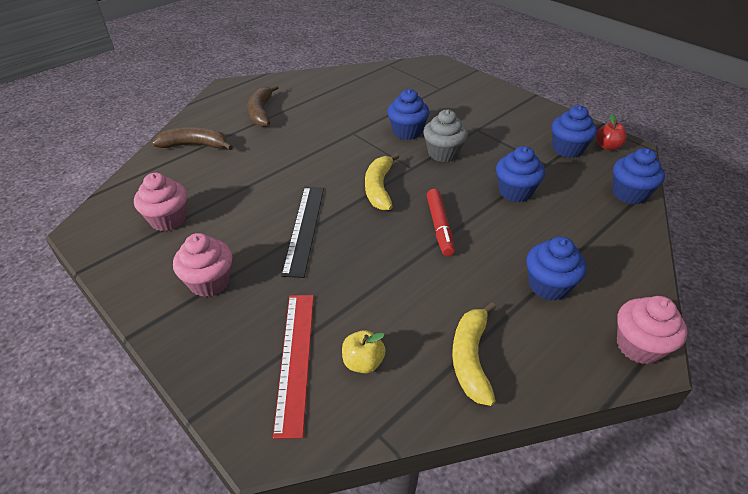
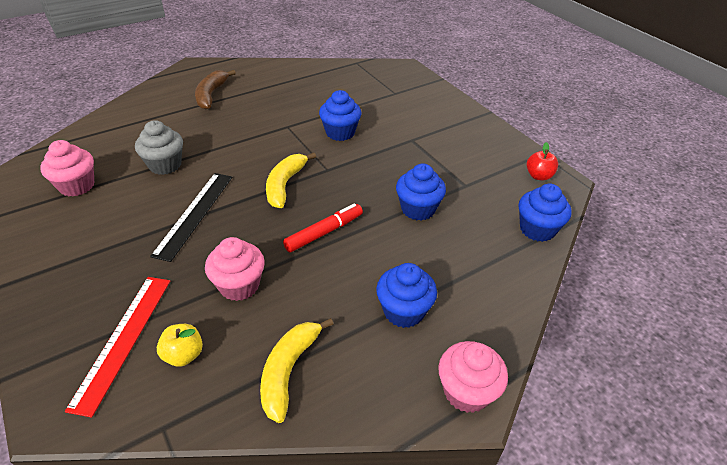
camera: 10 degrees right, 0 degrees up
brown banana [152,127,233,150] -> none
pink cupcake [173,233,232,297] -> pink cupcake moved to [205,237,265,301]
grey cupcake [423,110,468,162] -> grey cupcake moved to [135,120,183,175]
red marker [427,189,455,256] -> red marker turned 135 degrees counterclockwise [283,204,363,253]
blue cupcake [552,105,597,158] -> none

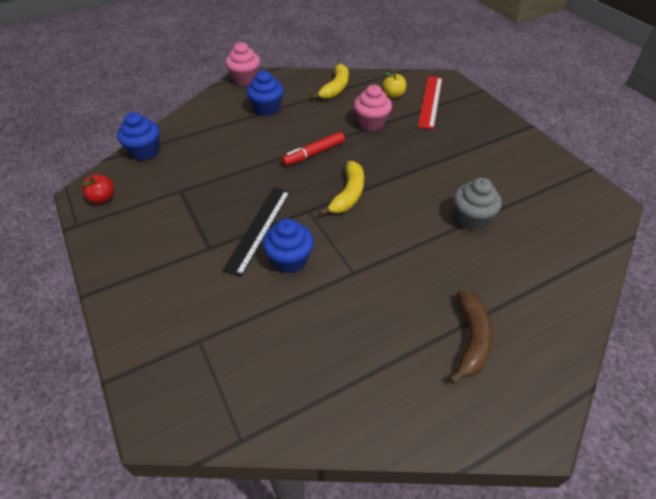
camera: 175 degrees left, 5 degrees up
pink cupcake [40,140,94,197] -> none
black ruler [150,173,232,262] -> black ruler moved to [222,188,290,277]
blue cupcake [396,163,446,221] -> none

